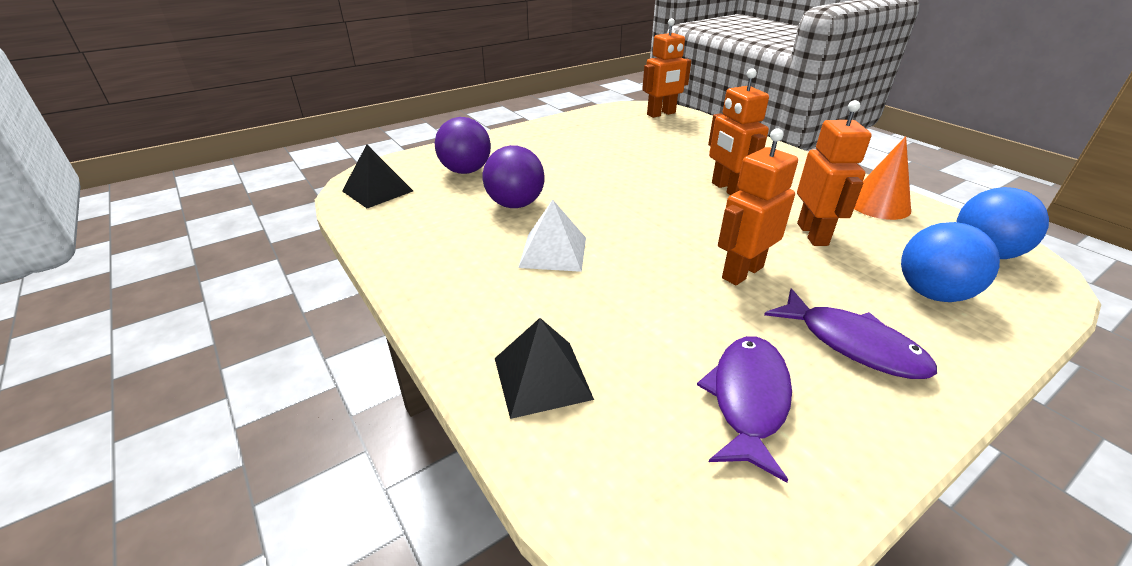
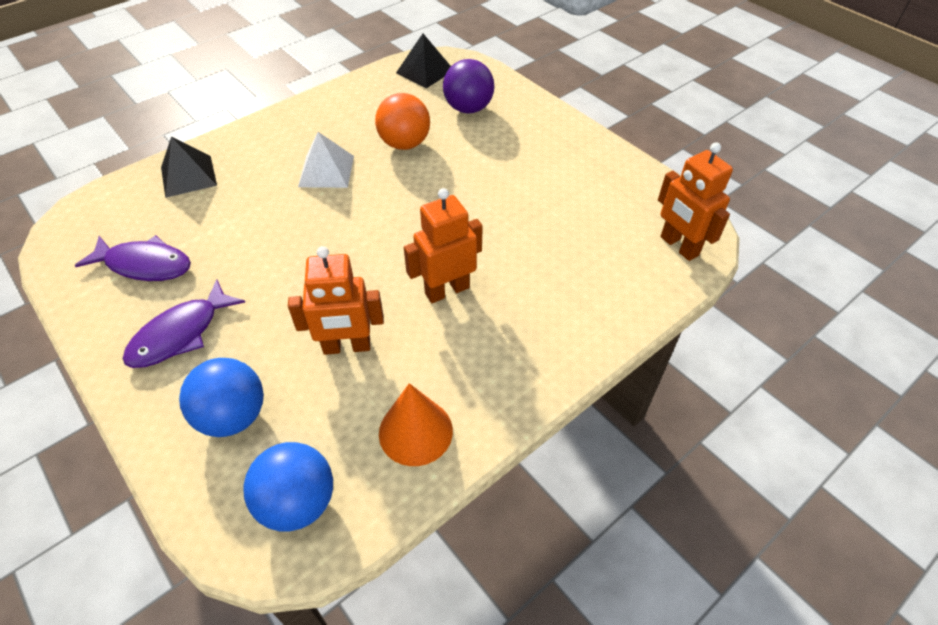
camera: 85 degrees right, 15 degrees up
purple ball [483,145,545,208] -> orange ball [375,93,430,150]
orange robot [718,128,798,285] -> none

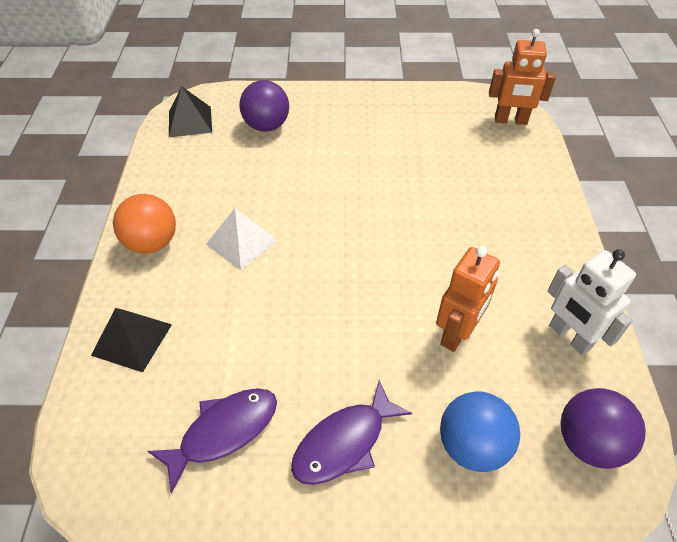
camera: 50 degrees left, 0 degrees up
purple fish [123,279,245,368] -> purple fish turned 60 degrees clockwise [291,380,412,485]
blue ball [244,442,333,532] -> purple ball [561,388,646,469]
orange ball [375,93,430,150] -> orange ball moved to [113,194,176,254]
orange cone [379,383,453,466] -> white robot [548,249,636,355]
orange robot [404,188,483,303] -> none

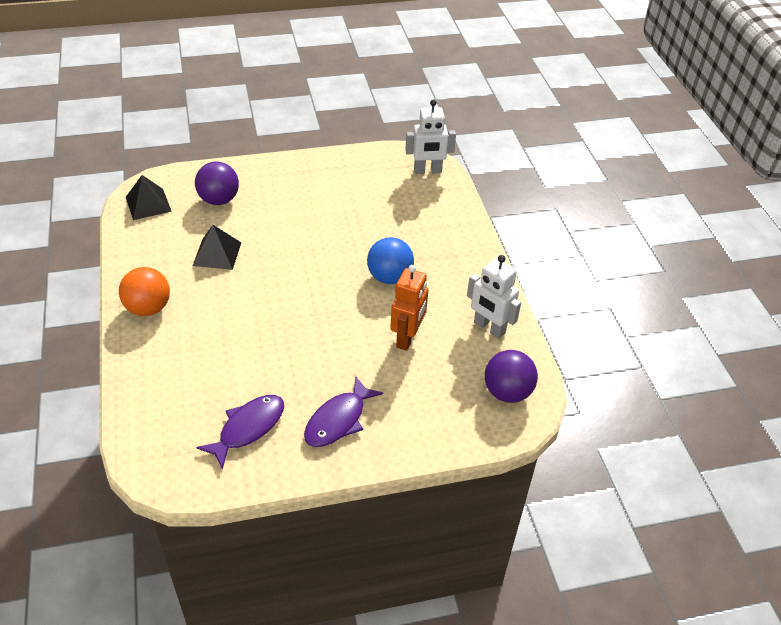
camera: 15 degrees left, 5 degrees down
black pyramid [91,308,172,372] -> black pyramid moved to [193,225,241,270]
white pyramid [206,208,278,270] -> none
blue ball [440,391,520,472] -> blue ball moved to [367,237,414,284]
orange robot [489,29,556,125] -> white robot [405,99,456,174]

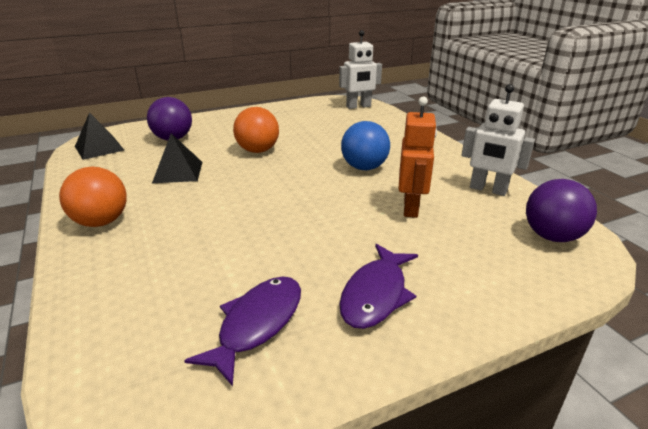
camera: 10 degrees left, 15 degrees down
none -> orange ball [233,107,279,153]

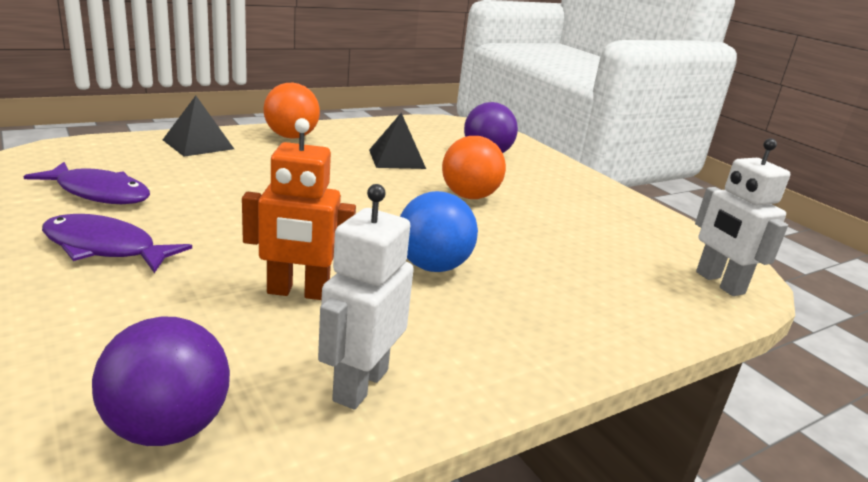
camera: 80 degrees right, 5 degrees down
black pyramid [75,112,124,160] -> black pyramid moved to [163,96,234,157]

